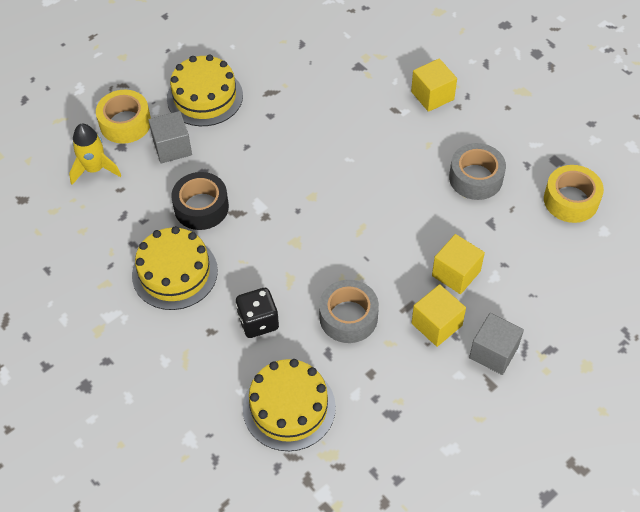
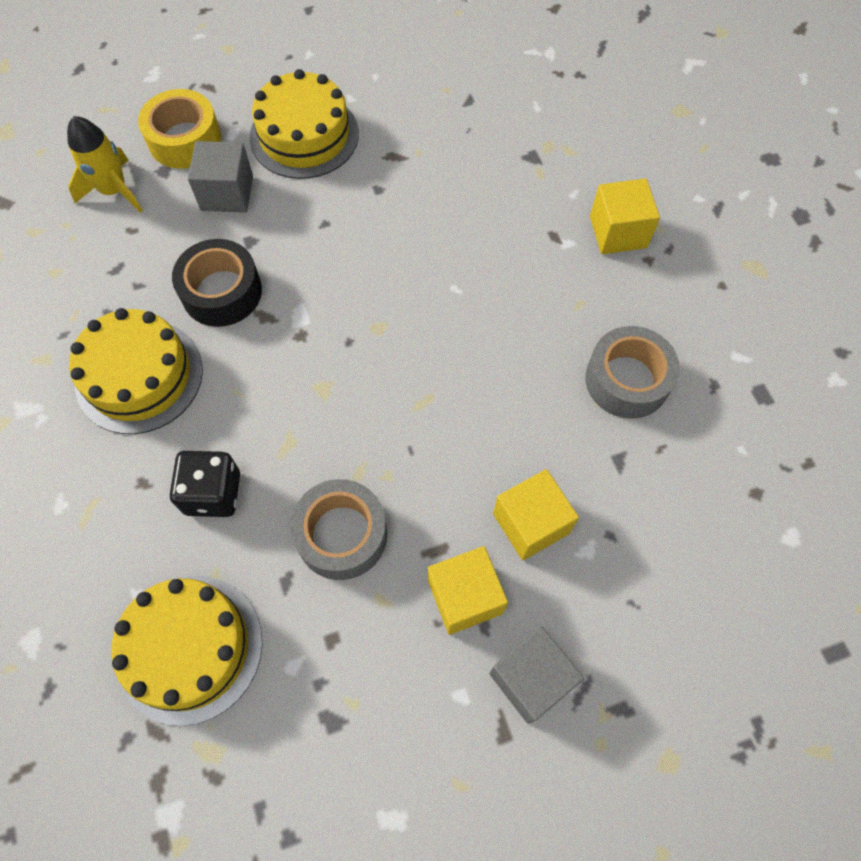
camera: 20 degrees right, 10 degrees up
yellow tape [544,165,604,223] -> none

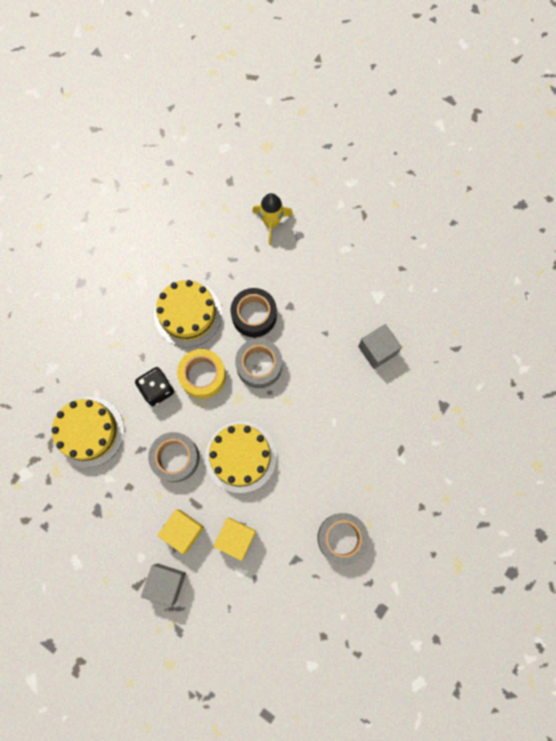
camera: 55 degrees right, 10 degrees up
yellow tape [138,89,221,169] -> yellow tape moved to [177,349,226,399]
grey cube [188,141,253,212] -> grey cube moved to [358,324,402,369]
yellow cake [250,69,359,179] -> yellow cake moved to [205,421,277,493]
yellow cube [590,178,660,254] -> none
none -> grey tape [235,339,282,388]

